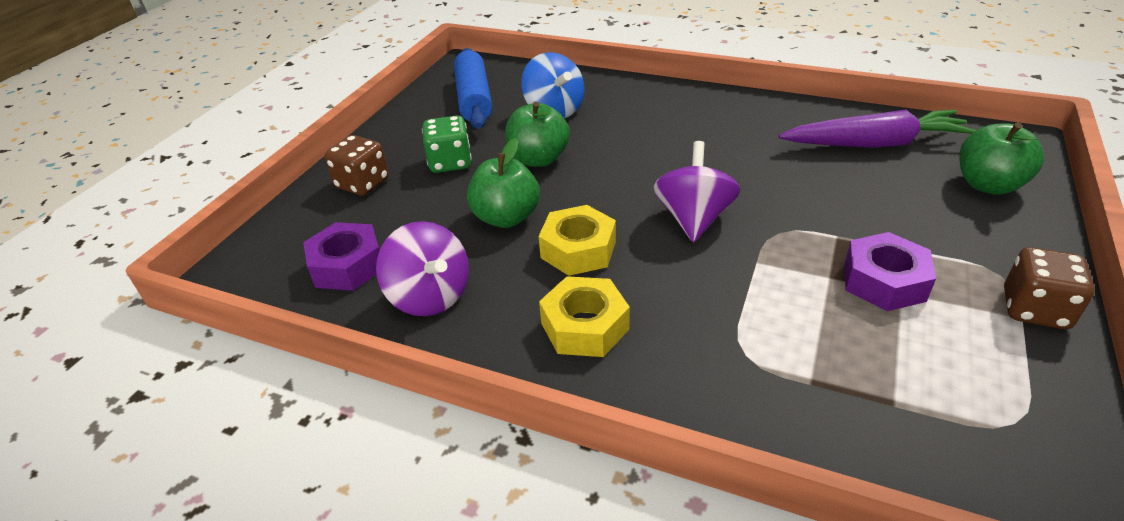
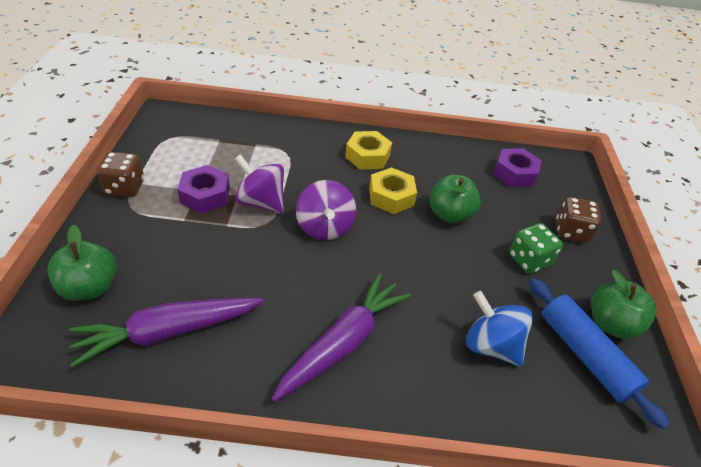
camera: 155 degrees right, 5 degrees up
purple spinning top [376,221,469,316] -> purple spinning top moved to [235,154,284,213]
green apple [505,102,570,167] -> green apple moved to [591,270,656,339]
none -> purple carrot [272,273,411,402]

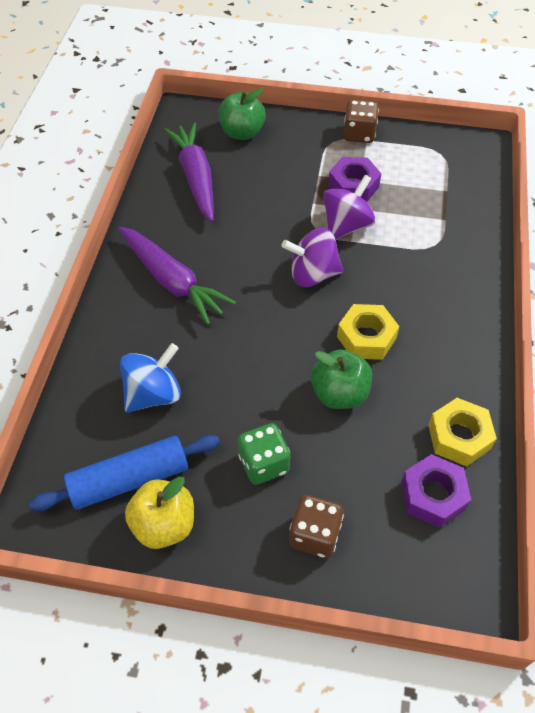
camera: 100 degrees right, 10 degrees up
yellow nut [345,131,392,170] -> yellow nut moved to [428,398,497,466]
green apple [591,270,656,339] -> yellow apple [125,476,194,549]

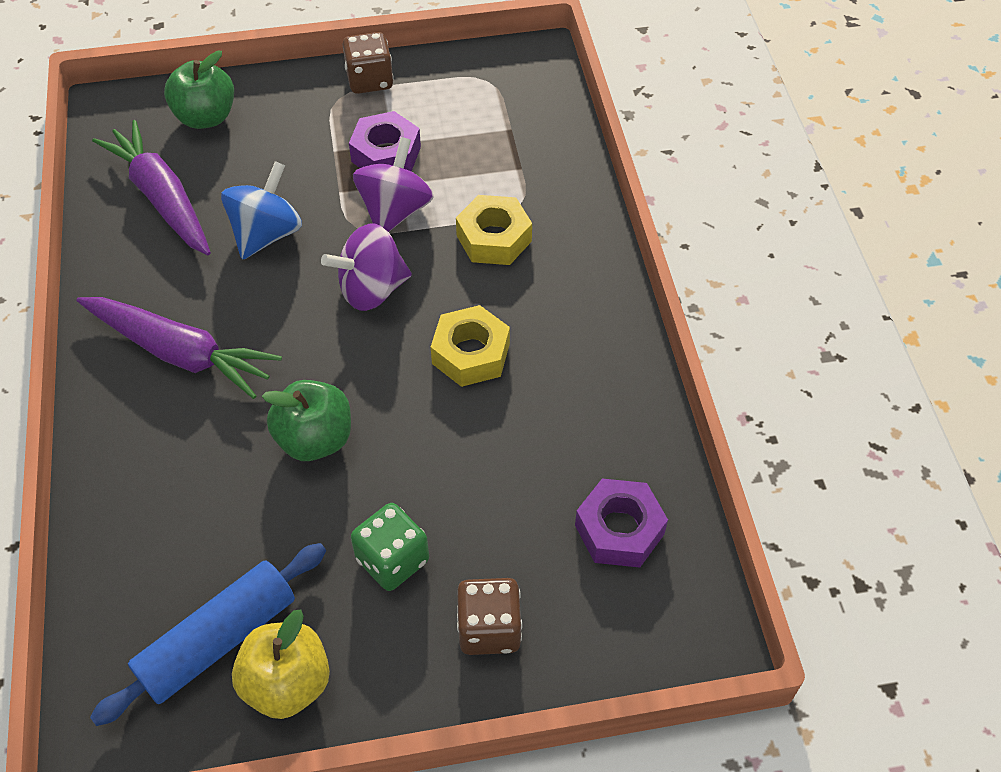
camera: 20 degrees left, 0 degrees up
blue spinning top [120,343,181,413] -> blue spinning top moved to [221,161,302,260]
green apple [311,349,372,409] -> green apple moved to [262,380,351,461]
yellow nut [428,398,497,466] -> yellow nut moved to [456,195,532,265]

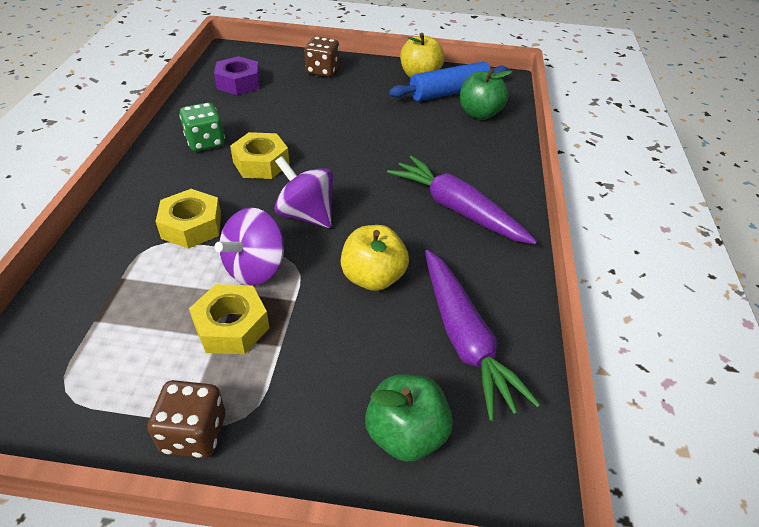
camera: 165 degrees left, 10 degrees down
blue spinning top [221,161,302,260] -> yellow apple [341,225,409,291]
green apple [262,380,351,461] -> green apple moved to [460,68,512,120]
purple spinning top [321,223,412,311] -> purple spinning top turned 135 degrees counterclockwise [274,156,333,228]
purple nut [349,111,421,172] -> yellow nut [189,284,269,354]
green dice [351,503,429,591] -> green dice moved to [179,102,225,151]

